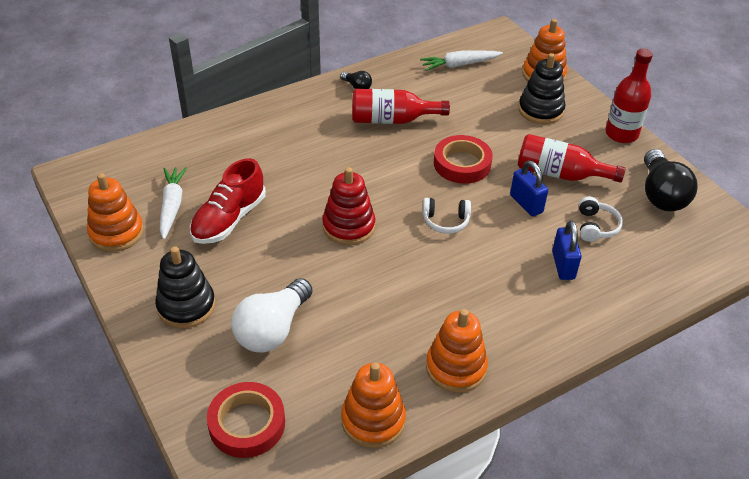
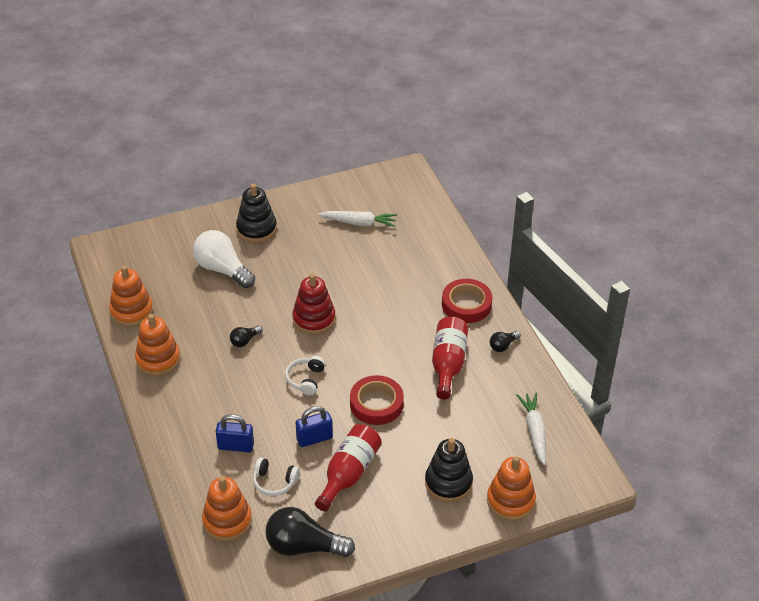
camera: 100 degrees right, 0 degrees up
orange stacking toy [87,173,144,252] -> orange stacking toy moved to [202,476,252,541]
red shoe [190,158,266,244] -> none
red tape [207,382,285,458] -> red tape moved to [442,279,492,323]
red bottle [605,48,653,143] -> none
none -> black light bulb [230,325,263,347]

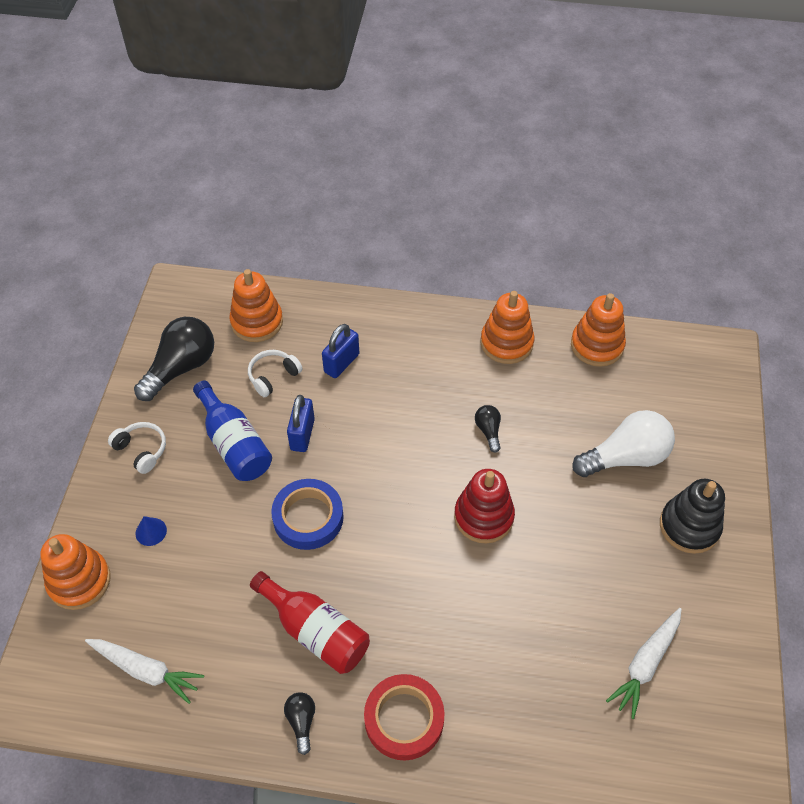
camera: 120 degrees right, 10 degrees up
white headphones [285,356,325,396] -> white headphones moved to [108,422,166,474]
red bottle [315,424,382,512] -> blue bottle [193,381,272,481]
red tape [350,375,404,425] -> blue tape [271,479,344,550]
black stacking toy [425,438,473,502] -> blue cone [135,516,167,546]

